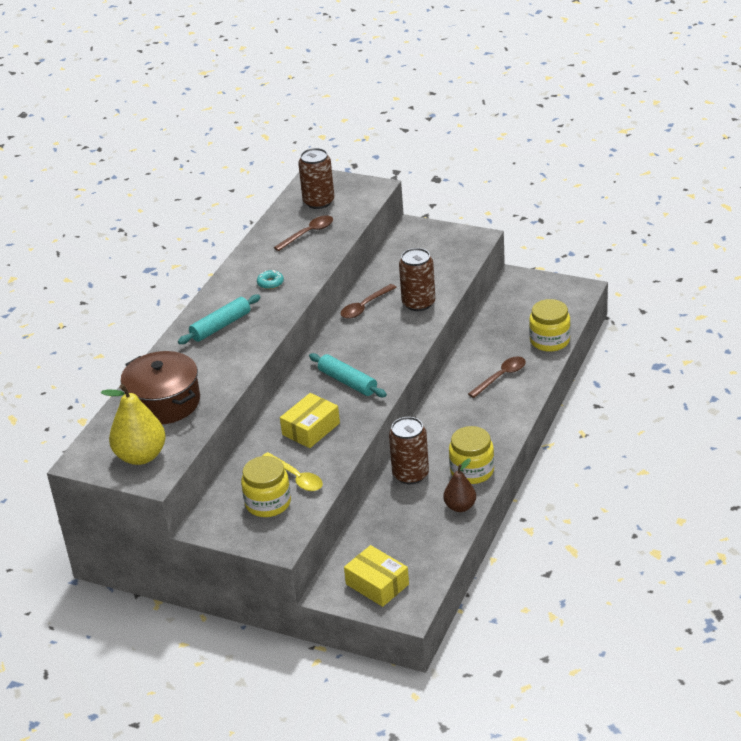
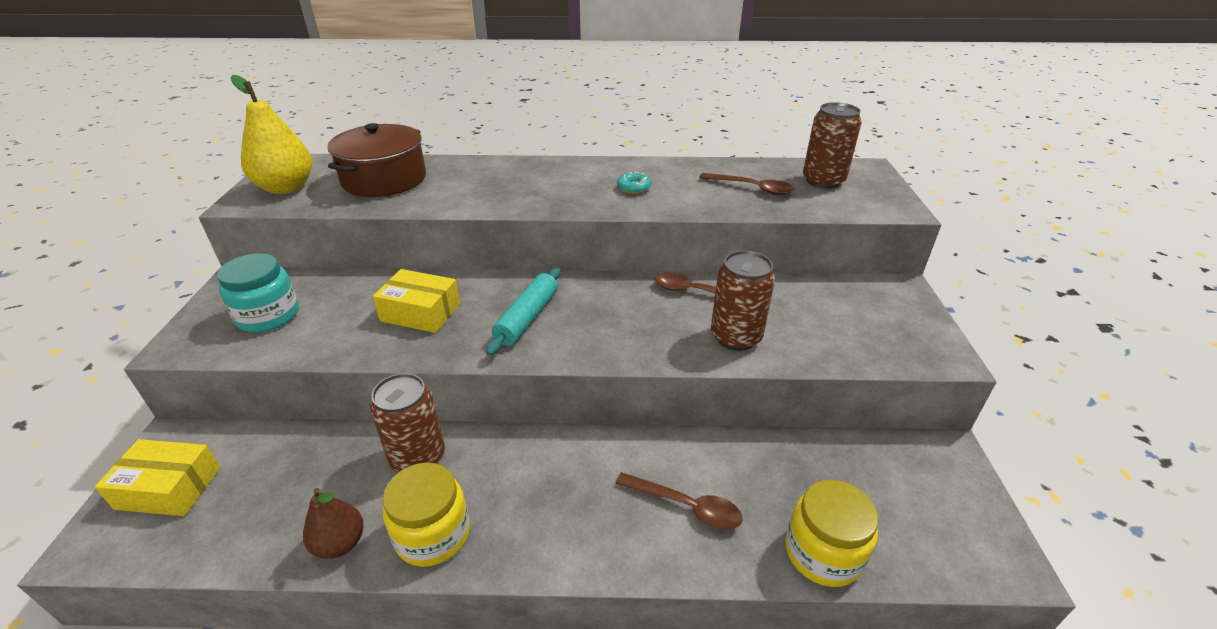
camera: 65 degrees right, 0 degrees up
turquoise rolling pin [178,294,260,344] -> none
yellow jar [241,456,291,517] -> turquoise jar [217,253,299,332]
yellow spoon [262,452,323,491] -> none
yellow box [344,545,409,607] -> yellow box turned 75 degrees clockwise [95,439,220,516]

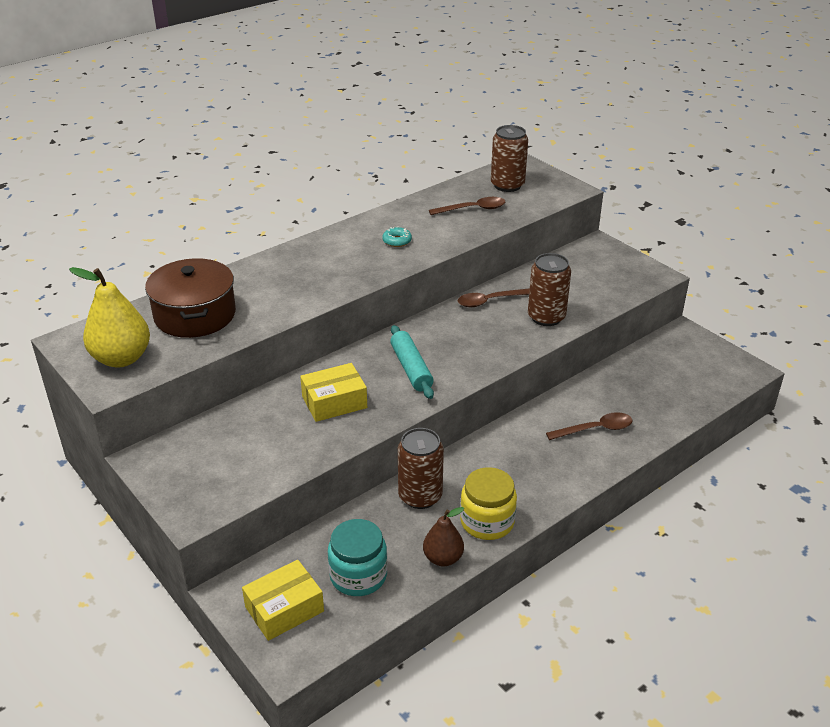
camera: 40 degrees left, 0 degrees up
turquoise jar [217,253,299,332] -> turquoise jar moved to [328,519,387,596]
yellow jar [786,480,879,587] -> none

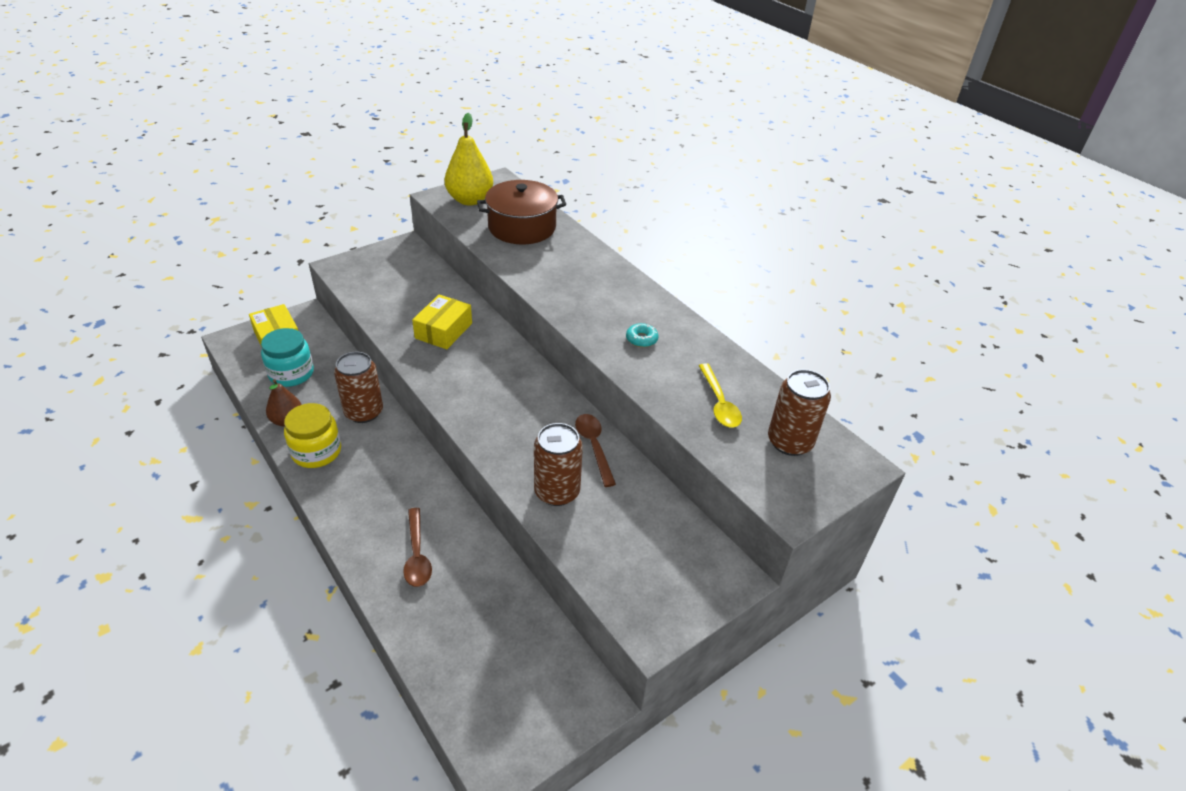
camera: 90 degrees right, 5 degrees up
yellow box [300,363,367,422] -> yellow box turned 45 degrees clockwise [412,294,472,349]
turquoise rolling pin [390,325,434,399] -> none
brown spoon [429,197,505,215] -> yellow spoon [699,363,742,428]

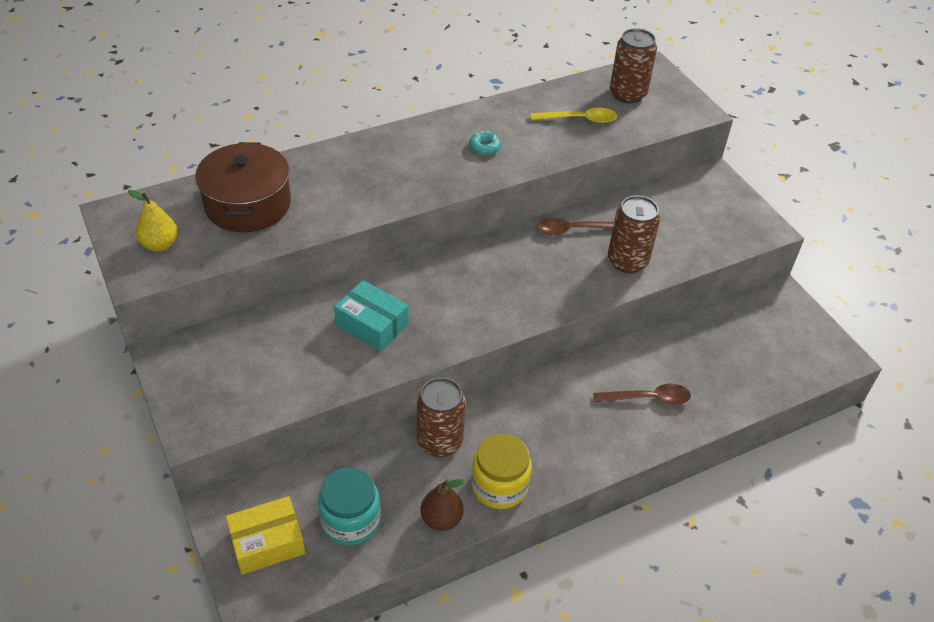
camera: 80 degrees left, 5 degrees up
yellow box [412,294,472,349] -> turquoise box [334,280,409,351]
yellow pear [445,113,493,206] -> yellow pear [128,190,178,251], size x0.61

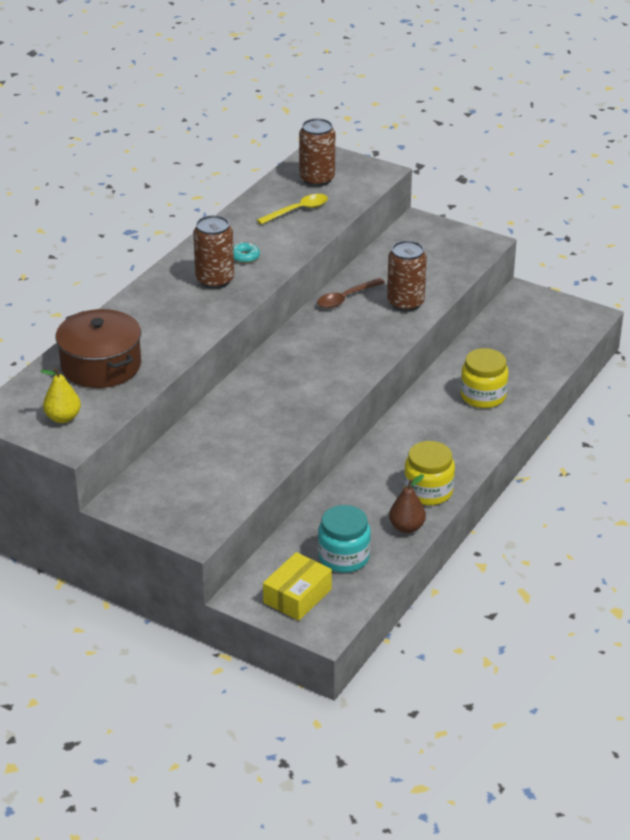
camera: 30 degrees left, 10 degrees down
turquoise box [334,280,409,351] -> none
brown can [417,378,466,457] -> brown can moved to [193,215,234,289]
brown spoon [593,383,691,405] -> yellow jar [460,348,508,408]

